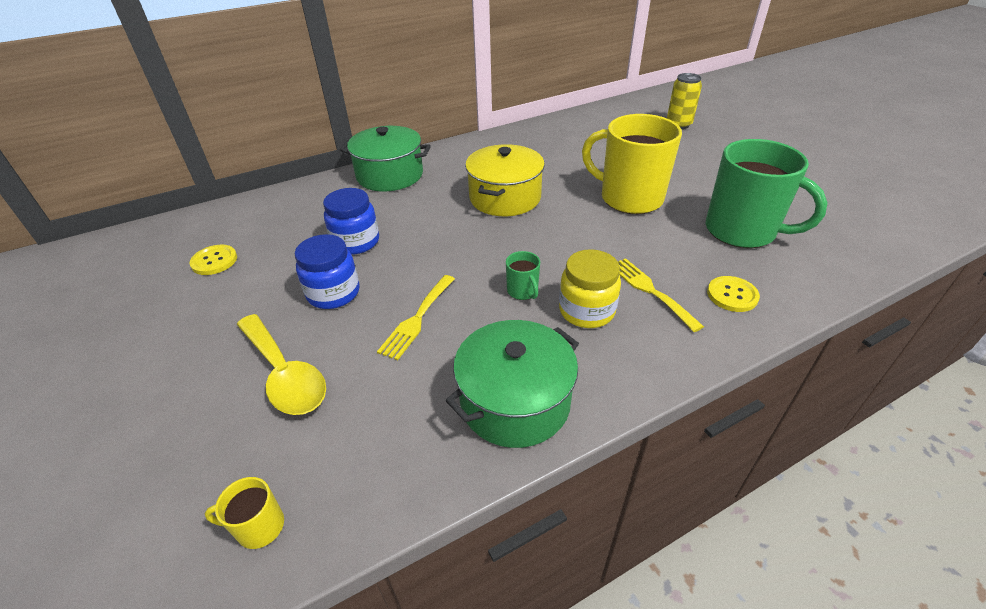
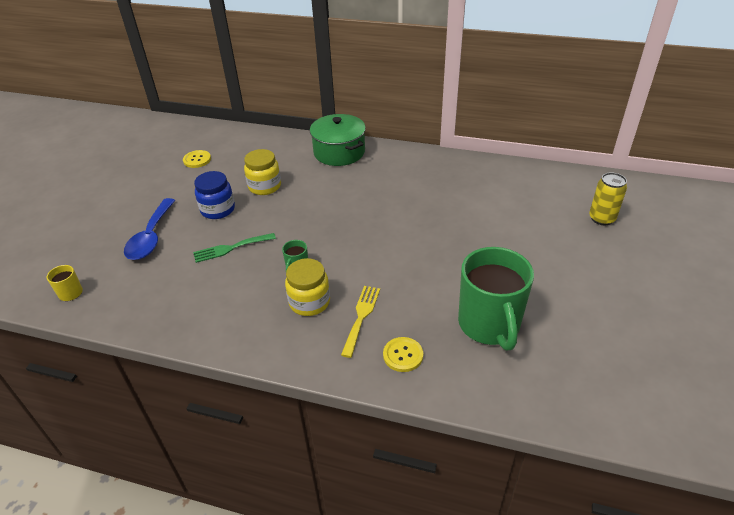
camera: 45 degrees right, 0 degrees up
yellow spoon [237,314,326,415] -> blue spoon [124,198,175,260]
blue jar [323,188,379,255] -> yellow jar [244,149,281,195]
yellow fork [377,275,455,360] -> green fork [193,233,276,263]
green pot [445,320,579,448] -> none
yellow pot [465,144,545,216] -> none
yellow mug [582,114,682,214] -> none

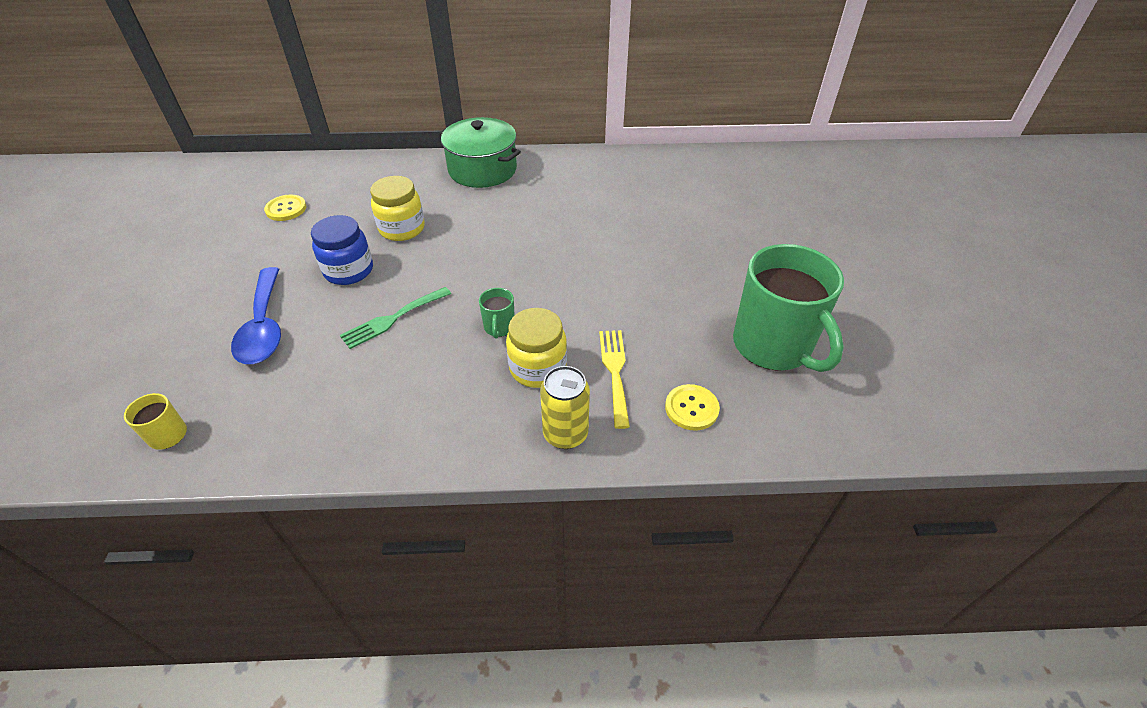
camera: 20 degrees left, 5 degrees up
yellow can [589,172,627,225] -> yellow can moved to [540,366,590,449]

